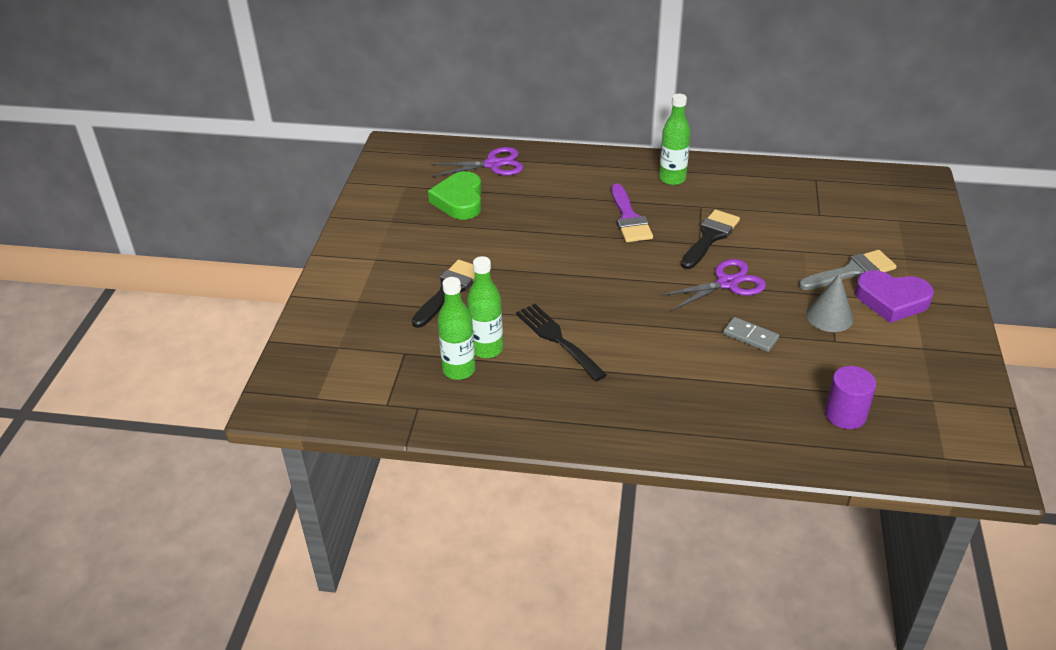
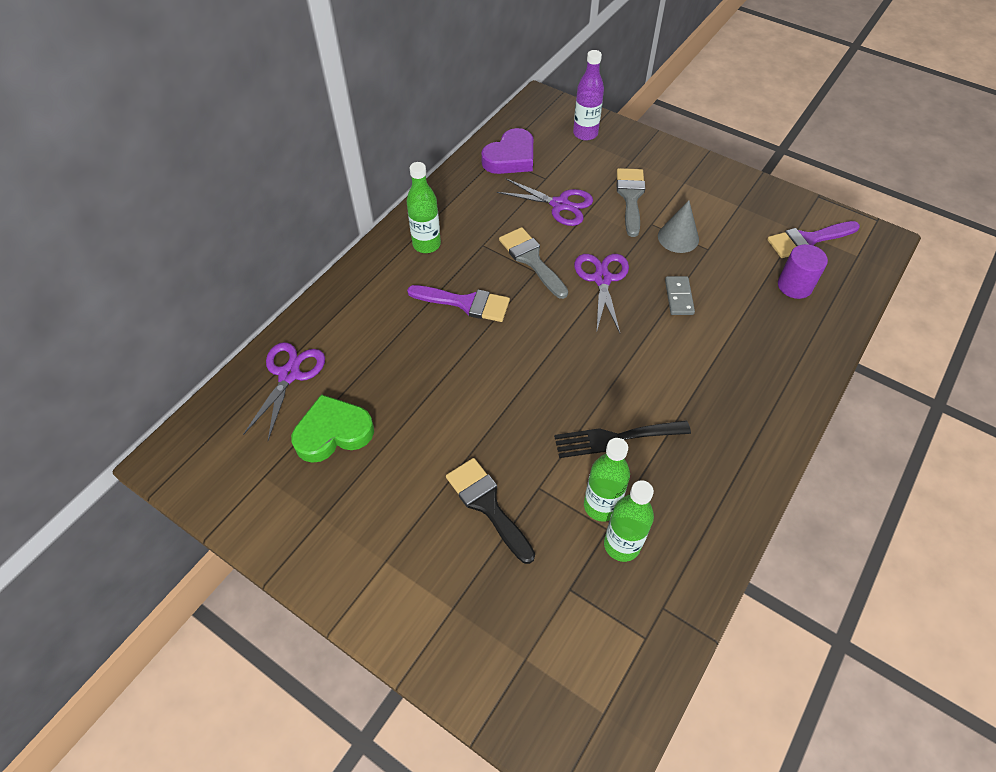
camera: 65 degrees left, 15 degrees up
green heart [428,171,482,220] -> green heart turned 135 degrees clockwise [291,394,374,463]
black brush [681,209,740,269] -> grey brush [499,227,568,299]
grey domino [723,317,779,352] -> grey domino turned 60 degrees counterclockwise [665,276,695,315]
purple heart [855,270,934,323] -> purple heart moved to [481,128,533,174]
none -> purple scissors [497,178,593,226]
none -> purple bottle [573,50,604,141]
none -> purple brush [767,221,860,258]

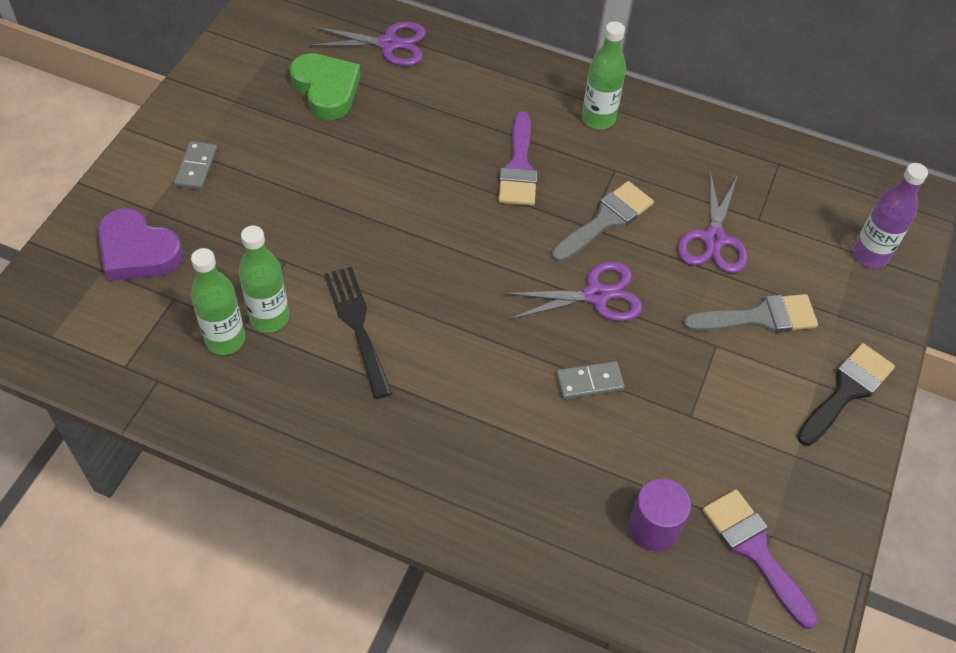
camera: 75 degrees right, 0 degrees up
black brush [446,458,535,564] -> black brush moved to [797,343,895,446]
purple heart [481,128,533,174] -> purple heart moved to [98,208,184,281]
grey cone [658,200,699,253] -> none
none -> grey domino [174,141,217,190]

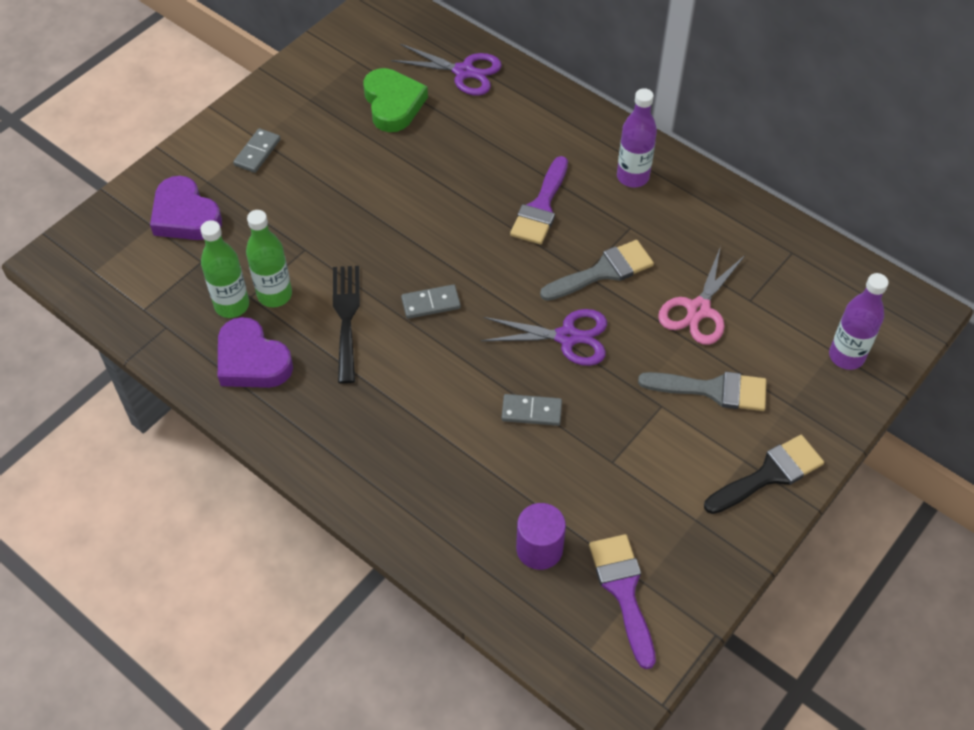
camera: 20 degrees right, 0 degrees up
green bottle [582,21,626,130] -> purple bottle [617,88,657,188]
purple scissors [677,171,748,273] -> pink scissors [658,246,745,345]
none -> purple heart [218,317,293,388]
none -> grey domino [401,284,461,319]

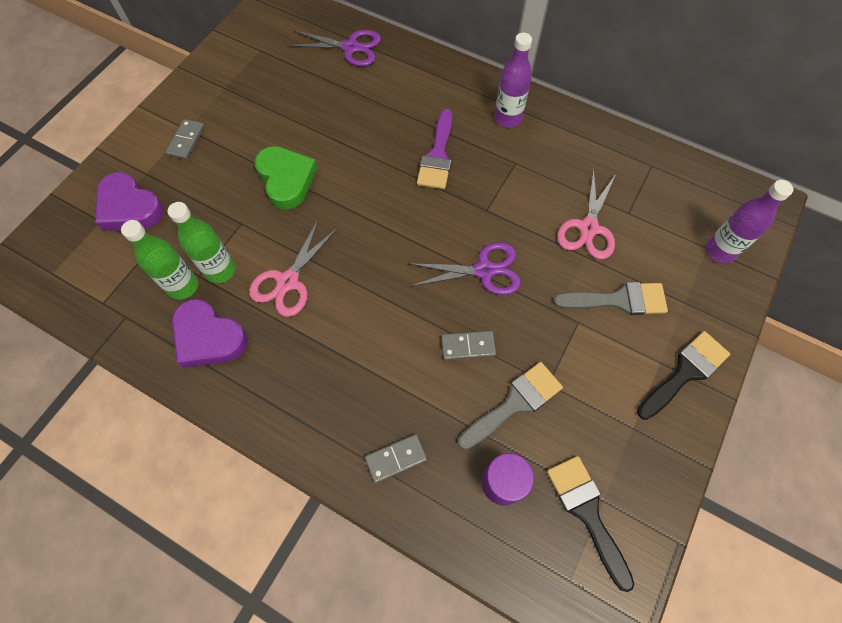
camera: 10 degrees left, 10 degrees up
black fork [333,266,360,384] -> pink scissors [249,220,338,317]
green heart [364,68,428,132] -> green heart moved to [254,146,317,210]
grey domino [401,284,461,319] -> grey domino moved to [365,434,427,483]
grey brush [540,240,654,301] -> grey brush moved to [458,362,563,450]
purple brush [589,534,656,669] -> black brush [547,456,634,592]

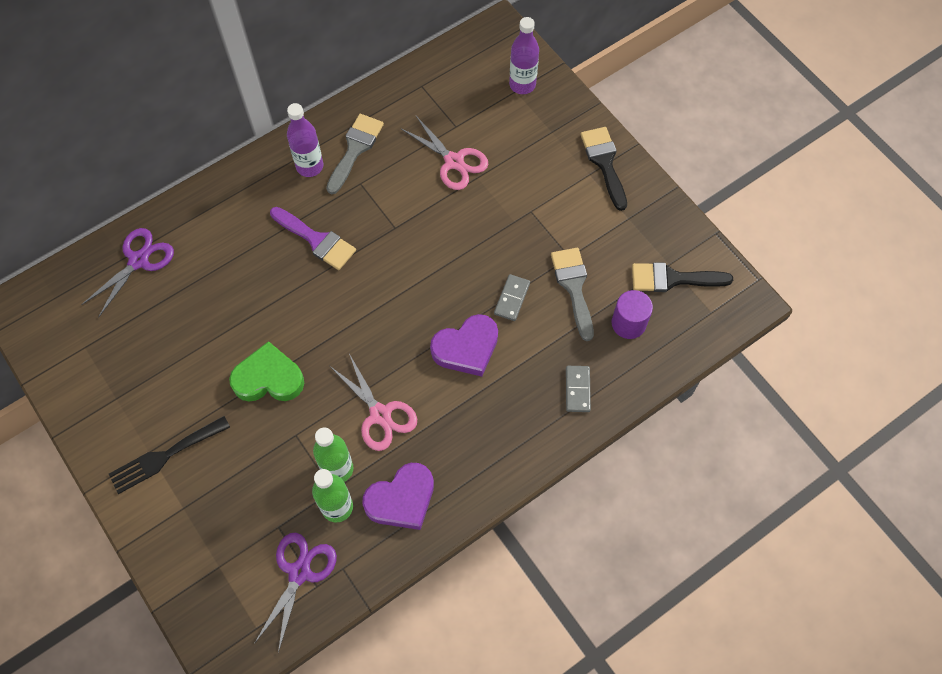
camera: 65 degrees left, 0 degrees up
purple heart [95,172,164,231] -> purple heart moved to [430,314,498,377]
grey domino [166,119,205,160] -> black fork [109,416,230,494]
purple scissors [409,242,521,295] -> purple scissors moved to [254,533,337,653]
grey brush [553,282,668,315] -> grey brush moved to [326,114,384,194]

